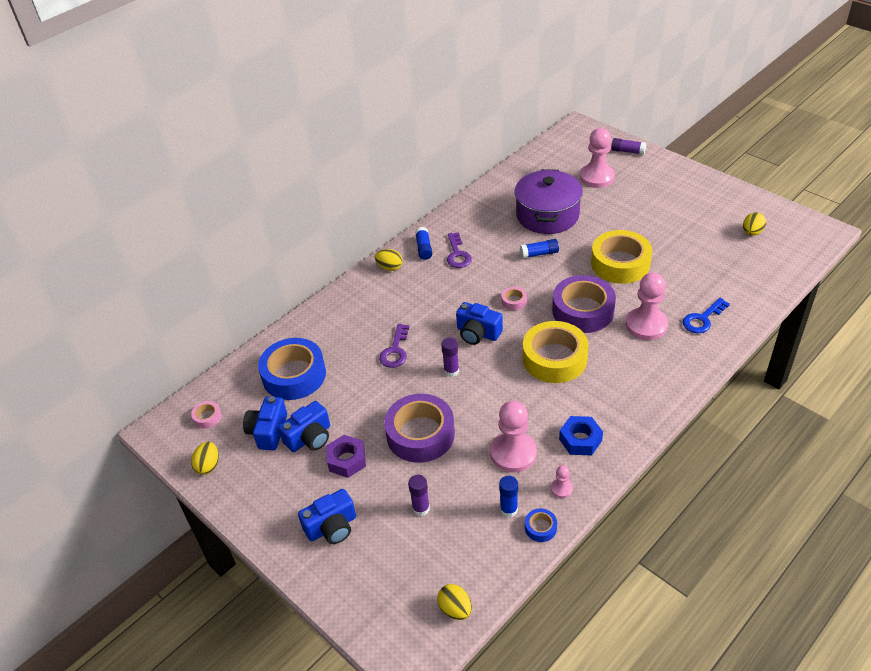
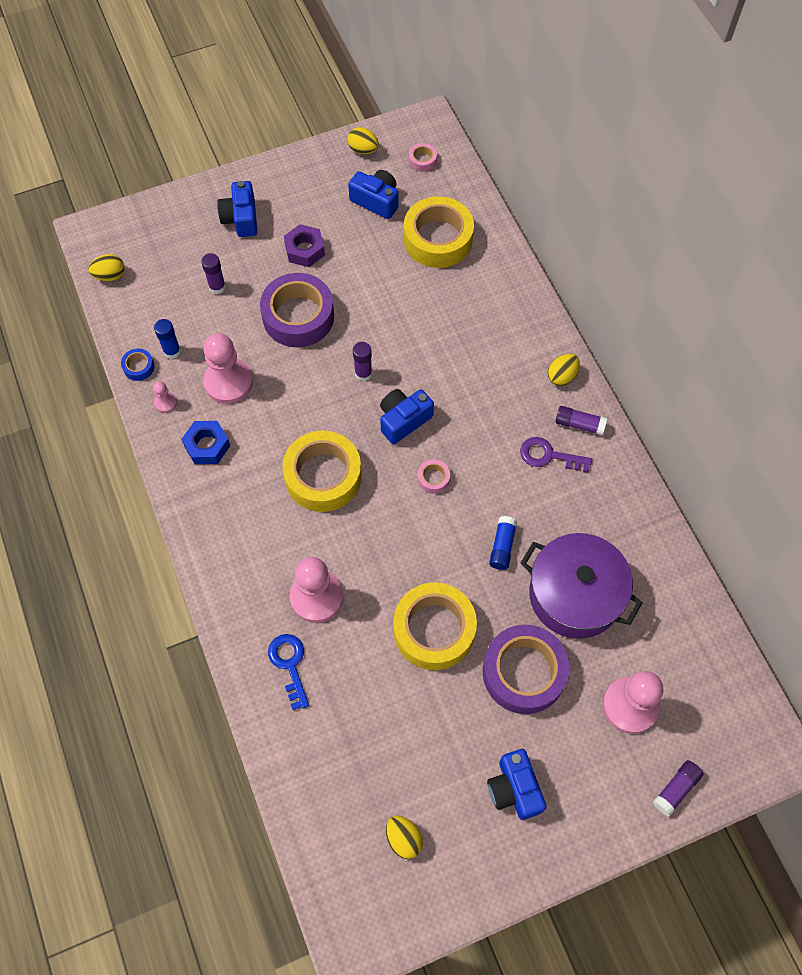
camera: 110 degrees right, 20 degrees up
blue tape [258,338,326,400] -> yellow tape [404,196,474,268]
blue camera [278,401,330,452] -> blue camera moved to [487,749,546,820]
purple key [379,324,409,368] -> none
blue glue stick [415,227,432,260] -> purple glue stick [555,406,607,435]
purple tape [552,275,616,333] -> purple tape moved to [483,625,570,714]

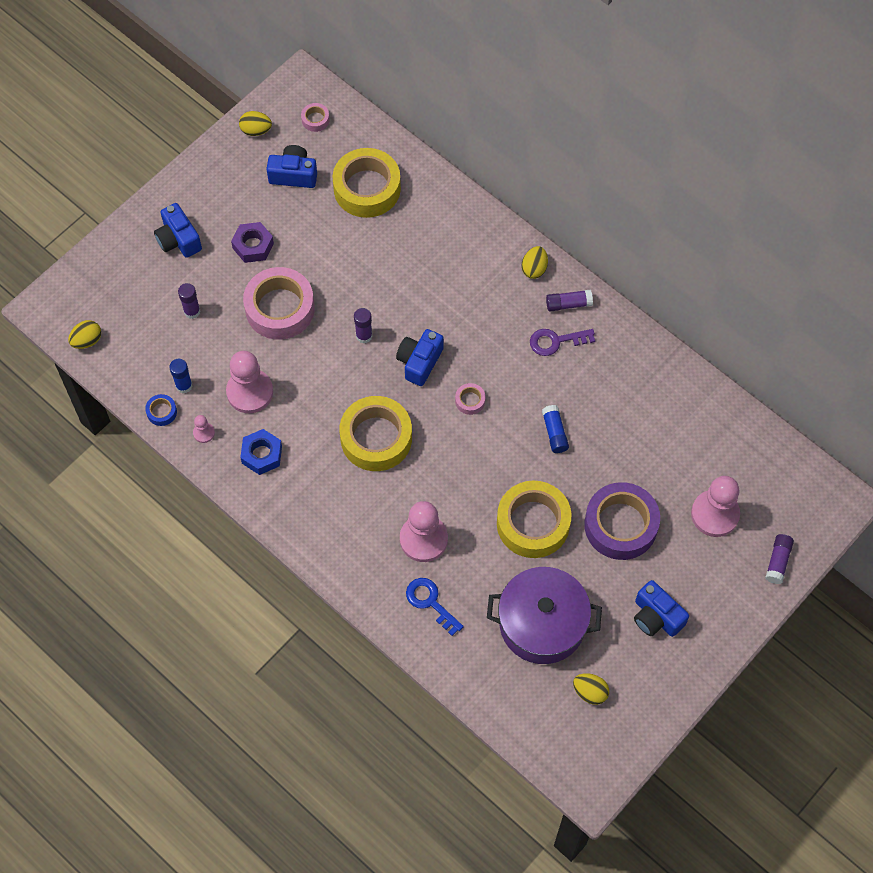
camera: 25 degrees left, 0 degrees up
purple tape [260,273,334,347] -> pink tape [243,267,315,340]
purple pot [521,533,643,639] -> purple pot moved to [487,567,602,664]

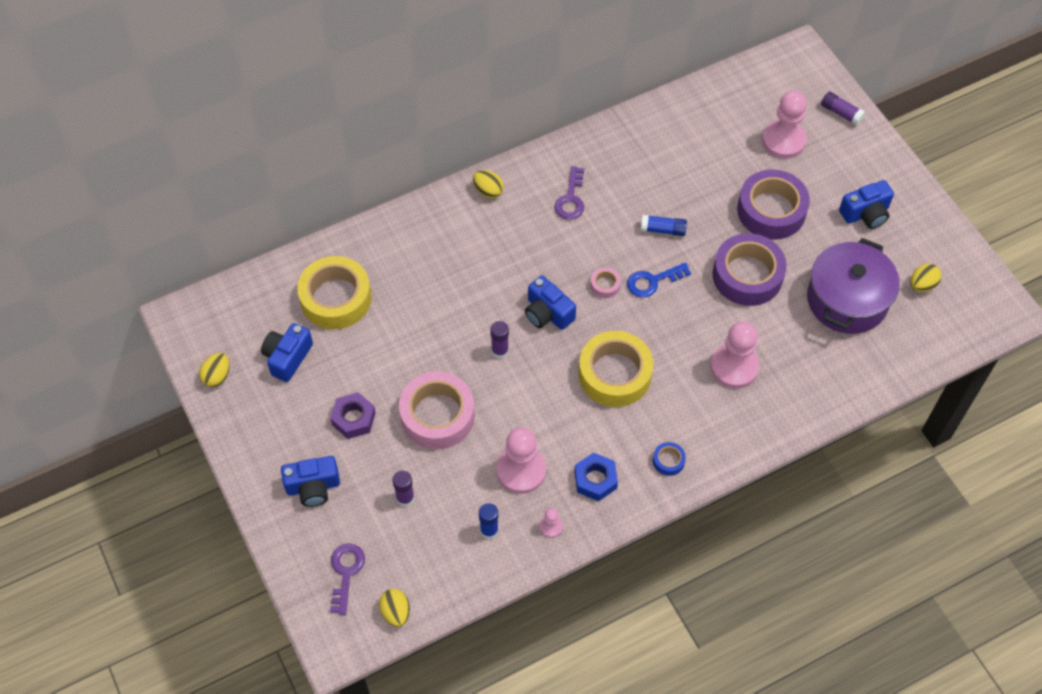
camera: 70 degrees left, 5 degrees down
blue tape [145,394,177,426] -> blue tape moved to [653,442,686,476]
pink tape [301,103,330,132] -> none
blue key [406,578,464,636] -> blue key moved to [627,262,691,298]
yellow tape [497,481,571,558] -> purple tape [713,233,787,306]
purple glue stick [546,290,593,312] -> none
none -> purple key [330,543,365,615]

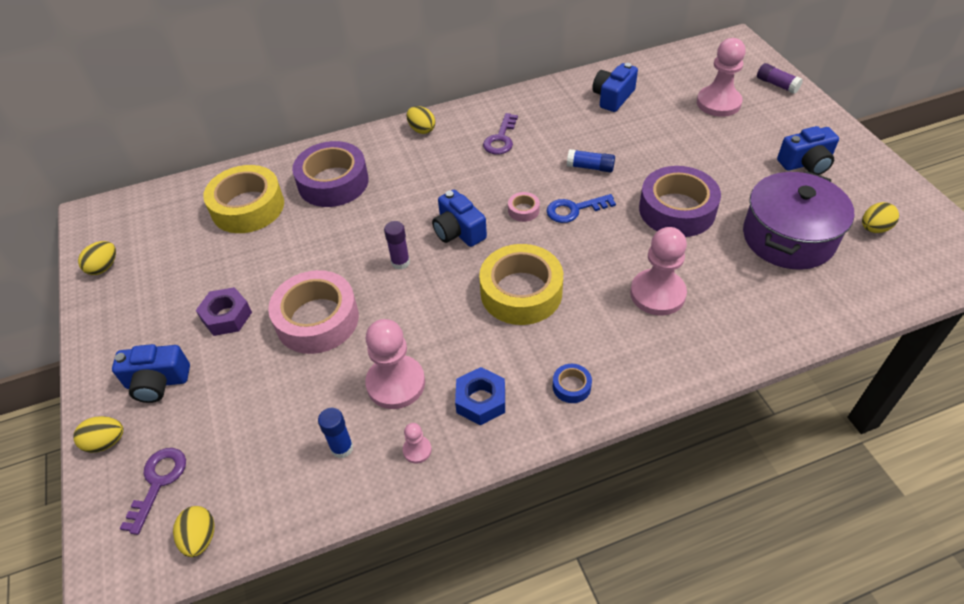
camera: 10 degrees right, 10 degrees down
blue camera [261,323,313,382] -> blue camera moved to [592,63,638,112]
purple glue stick [392,470,414,507] -> none
purple tape [737,169,810,240] -> purple tape moved to [292,141,369,207]
none -> yellow egg [73,416,123,453]

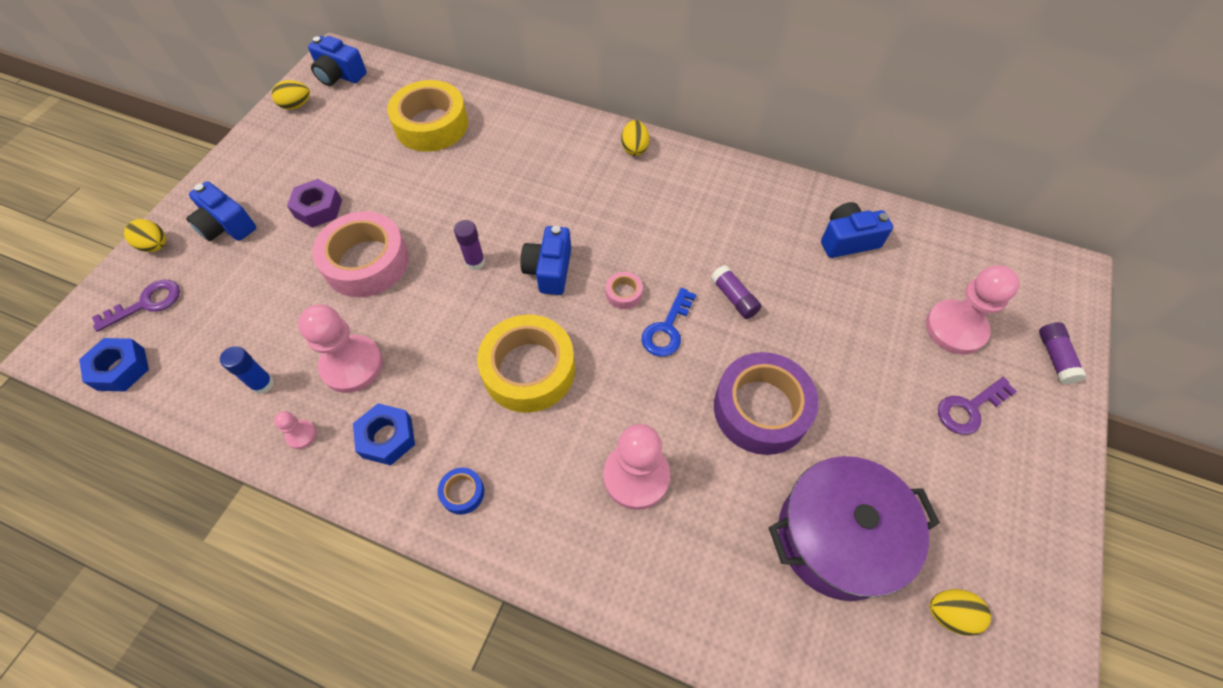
camera: 40 degrees right, 10 degrees up
yellow egg [173,506,214,557] -> blue nut [79,338,149,391]
purple tape [292,141,369,207] -> none
purple key [483,113,518,154] -> purple key moved to [938,377,1017,435]
blue key [547,194,616,223] -> blue key turned 90 degrees counterclockwise [642,288,696,357]
blue glue stick [567,149,615,173] -> purple glue stick [711,265,762,319]
blue camera [777,126,839,175] -> blue camera moved to [308,36,367,86]

